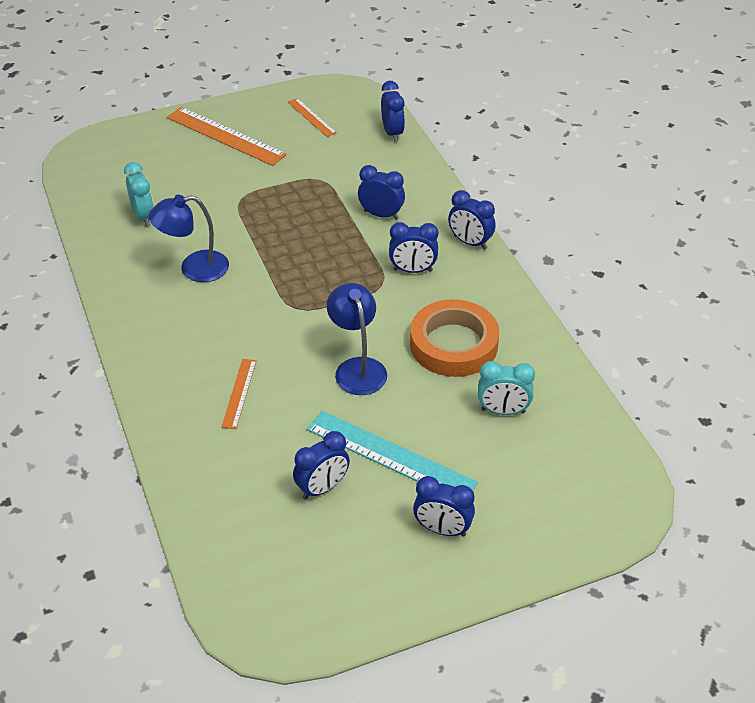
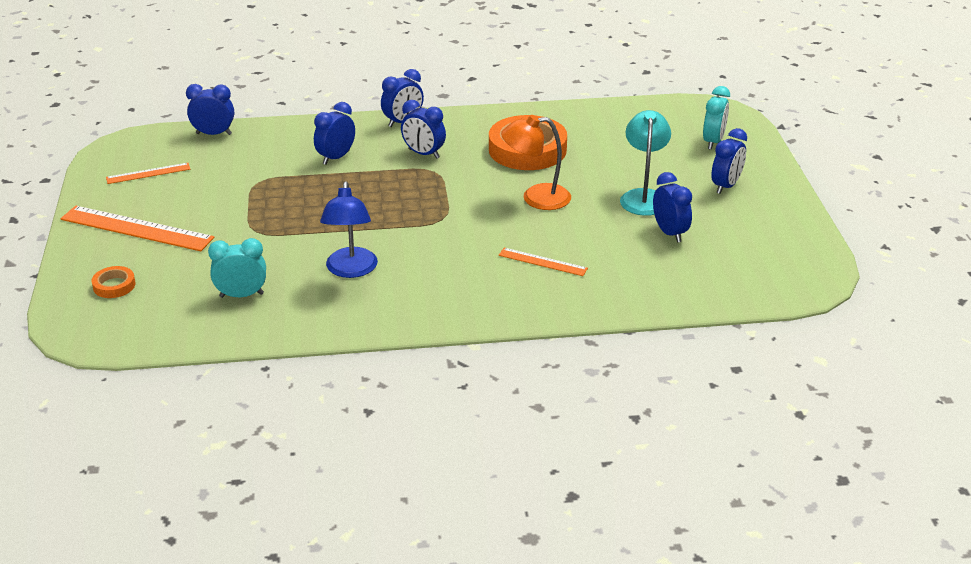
camera: 75 degrees left, 10 degrees down
orange ruler [167,107,287,166] -> orange ruler turned 60 degrees clockwise [61,206,214,251]
turquoise ruler [307,411,478,491] -> turquoise lamp [620,110,671,216]
blue lamp [327,283,387,395] -> orange lamp [501,115,571,210]
blue clock [389,222,438,273] -> blue clock turned 105 degrees clockwise [401,100,446,159]
turquoise clock [478,361,535,415] -> turquoise clock moved to [703,86,730,150]
none -> orange tape [92,266,136,298]

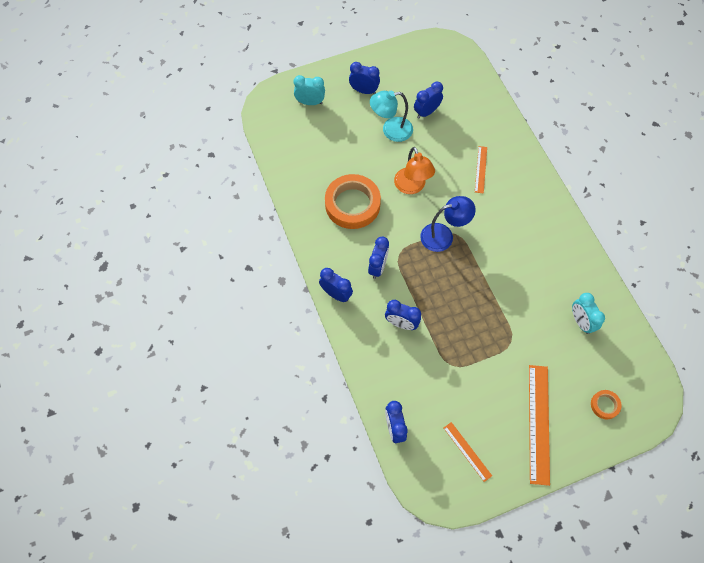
camera: 105 degrees left, 30 degrees up
blue lamp [320,181,378,278] -> blue lamp moved to [420,196,476,252]

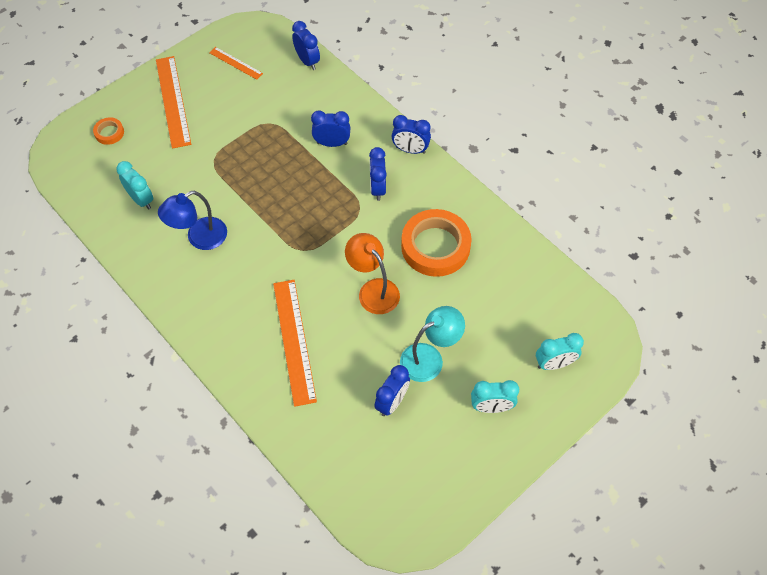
camera: 160 degrees right, 5 degrees down
blue clock [349,62,380,94] -> turquoise clock [471,380,519,413]
blue lamp [420,196,476,252] -> blue lamp moved to [158,191,227,250]
orange ruler [475,146,487,193] -> orange ruler [273,280,317,407], size x1.86

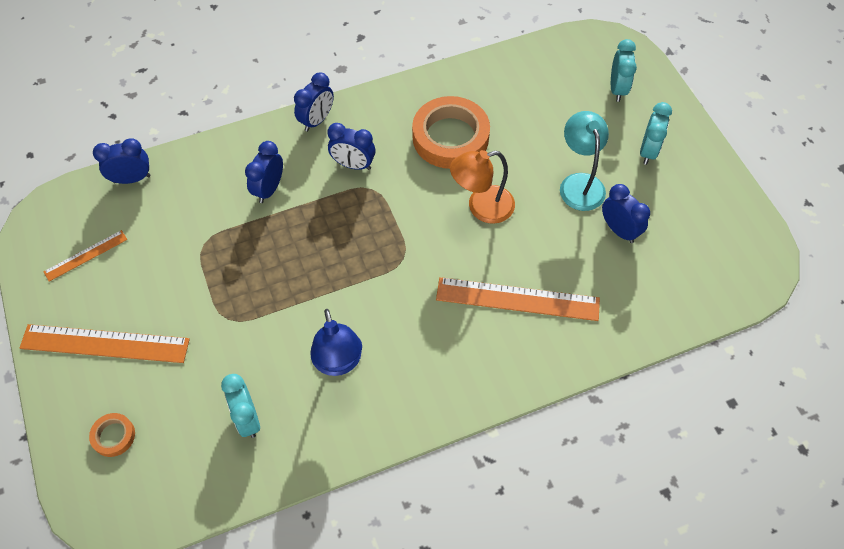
camera: 70 degrees left, 0 degrees up
turquoise clock [116,161,153,210] -> turquoise clock turned 90 degrees counterclockwise [221,374,260,438]

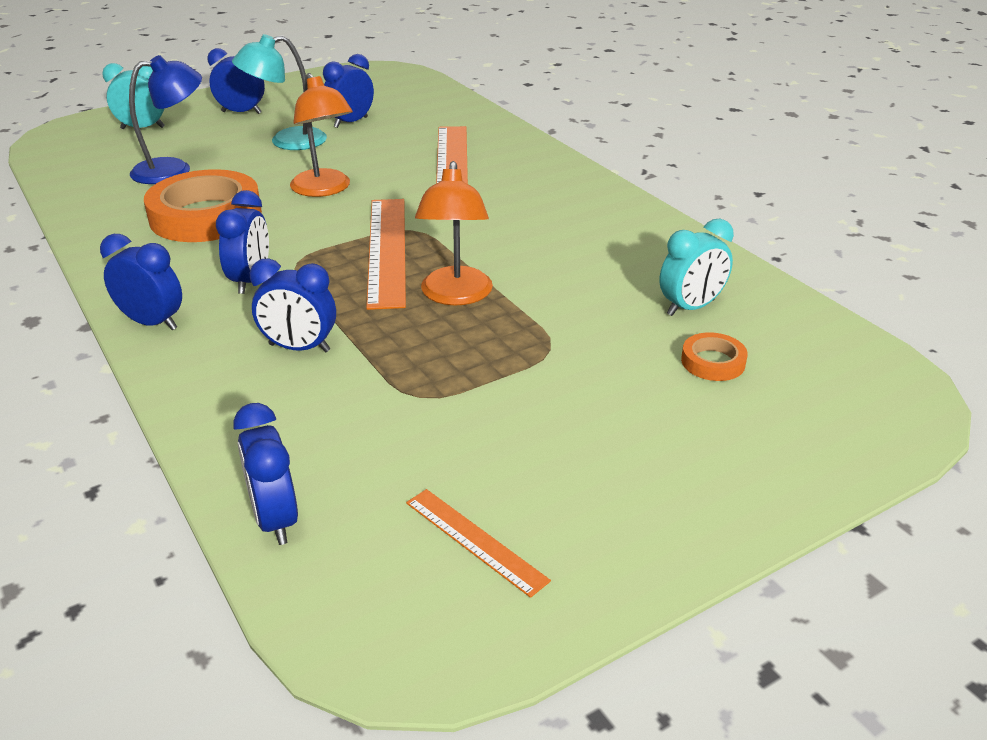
camera: 100 degrees left, 25 degrees down
orange ruler [19,324,190,363] -> orange ruler moved to [366,199,406,310]
orange tape [89,413,135,457] -> orange tape moved to [681,332,748,381]
blue lamp [310,309,362,376] -> blue lamp moved to [129,55,202,184]
turquoise clock [640,102,672,165] -> blue clock [207,48,265,114]
none -> orange lamp [415,161,493,306]

